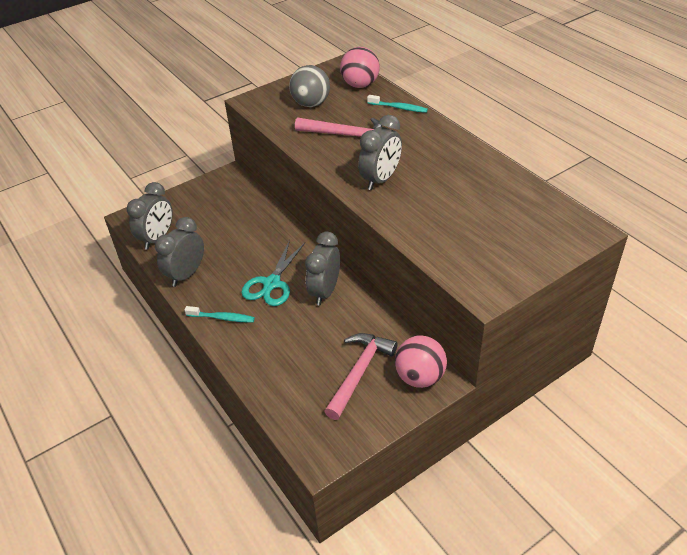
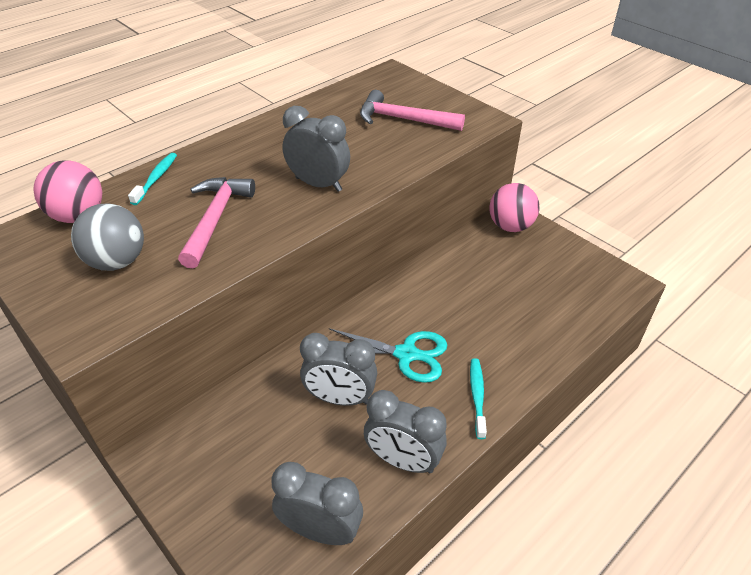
camera: 100 degrees left, 0 degrees up
grey clock [305,232,340,305] -> grey clock moved to [300,333,377,406]
pink hammer [324,333,398,420] -> pink hammer moved to [360,90,465,131]

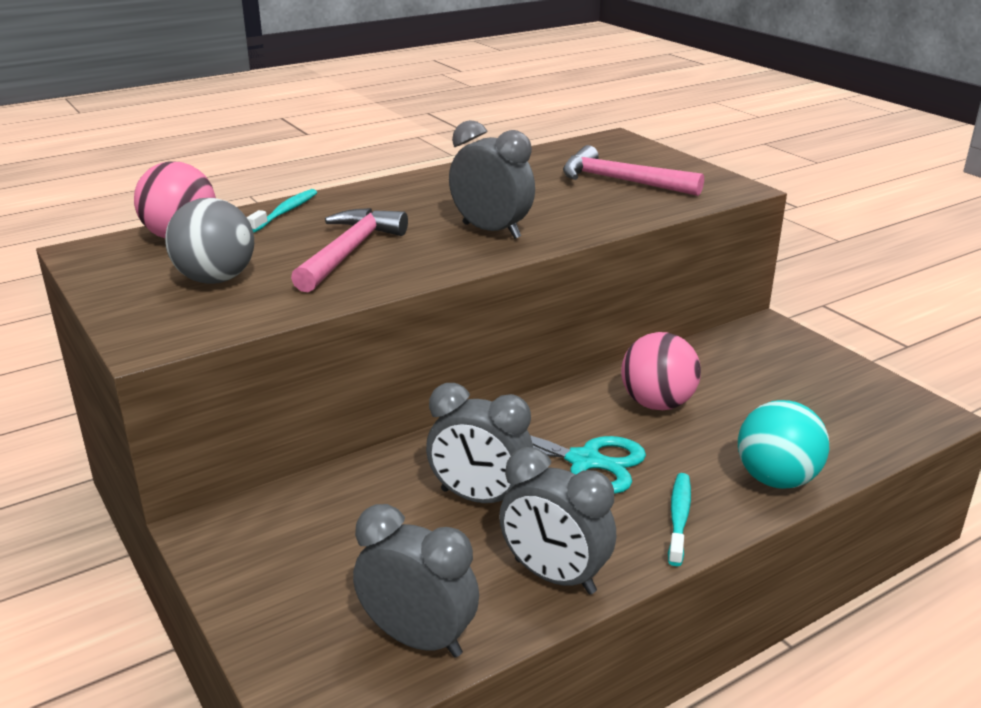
camera: 10 degrees right, 15 degrees down
pink ball [489,183,540,232] -> pink ball moved to [621,332,701,410]
none -> turquoise ball [738,400,829,489]

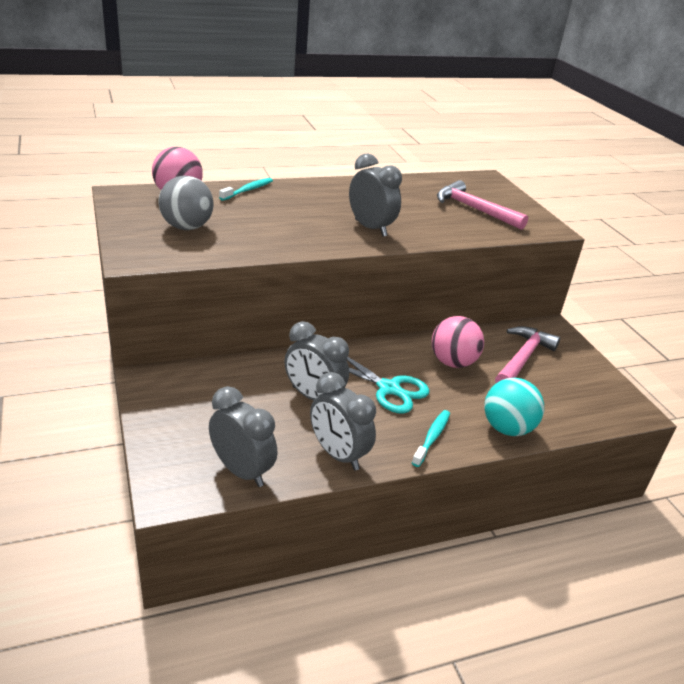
camera: 10 degrees right, 5 degrees up
pink hammer [291,208,408,293] -> pink hammer moved to [495,326,560,383]

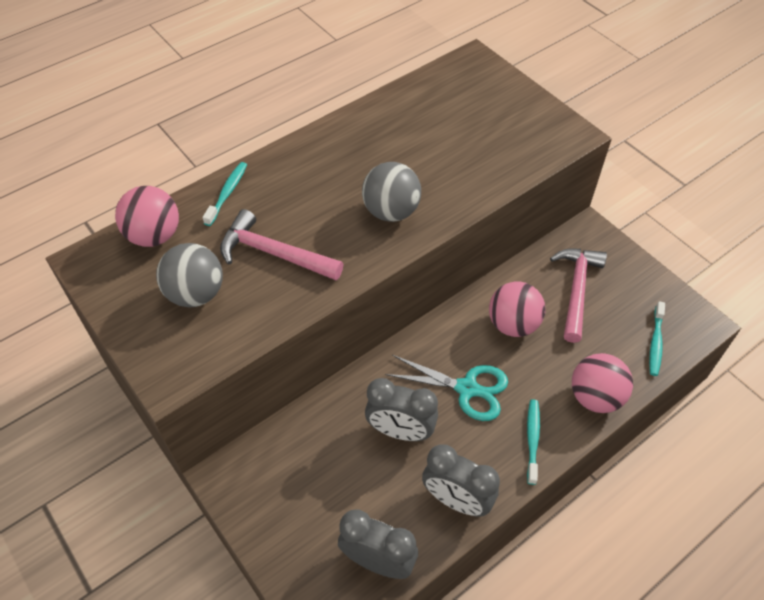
camera: 15 degrees left, 20 degrees up
grey clock [349,154,402,237] -> grey ball [362,162,421,222]
pink hammer [437,180,528,230] -> pink hammer moved to [220,209,343,280]
turquoise ball [484,378,544,436] -> pink ball [572,353,633,413]
none -> turquoise toothbrush [649,301,665,376]

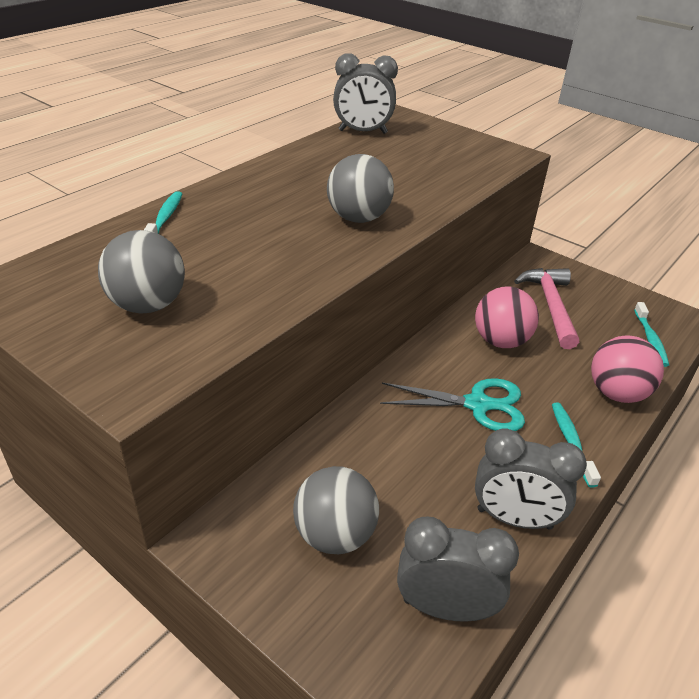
camera: 15 degrees left, 15 degrees down
pink ball [115,186,179,247] -> none
pink hammer [220,209,343,280] -> none
grey clock [365,378,438,441] -> grey clock moved to [333,53,398,134]
none -> grey ball [293,466,379,554]

